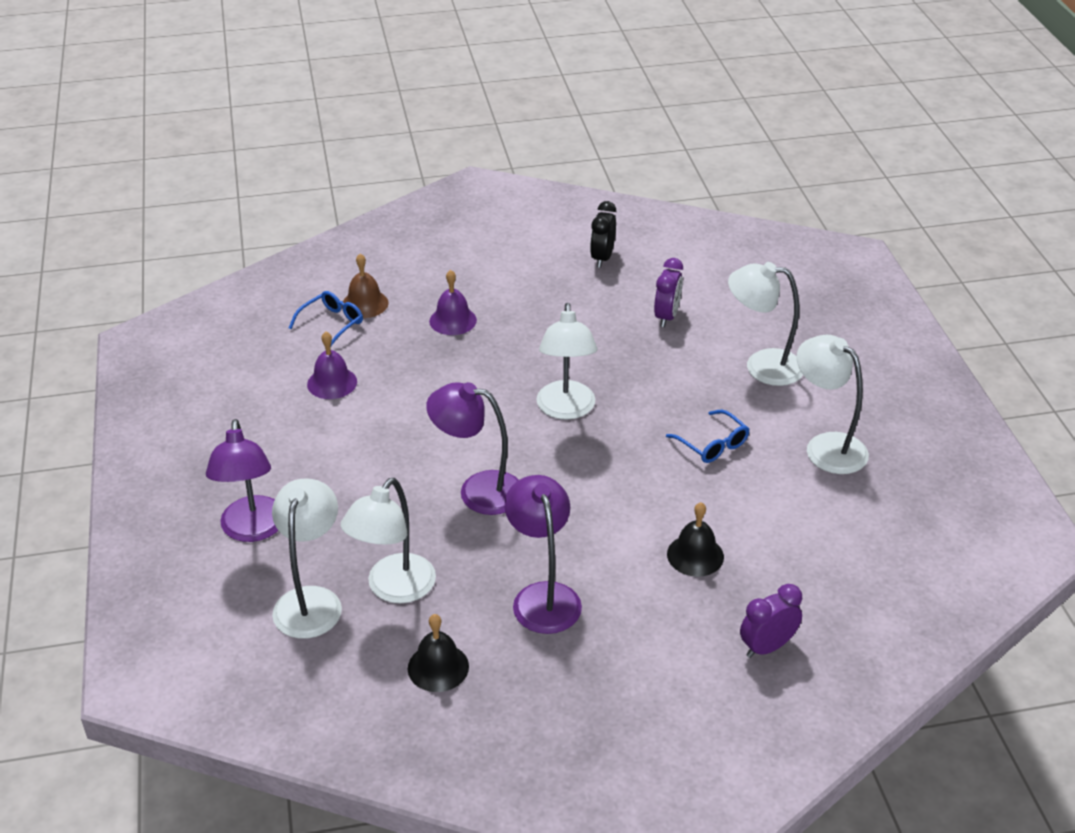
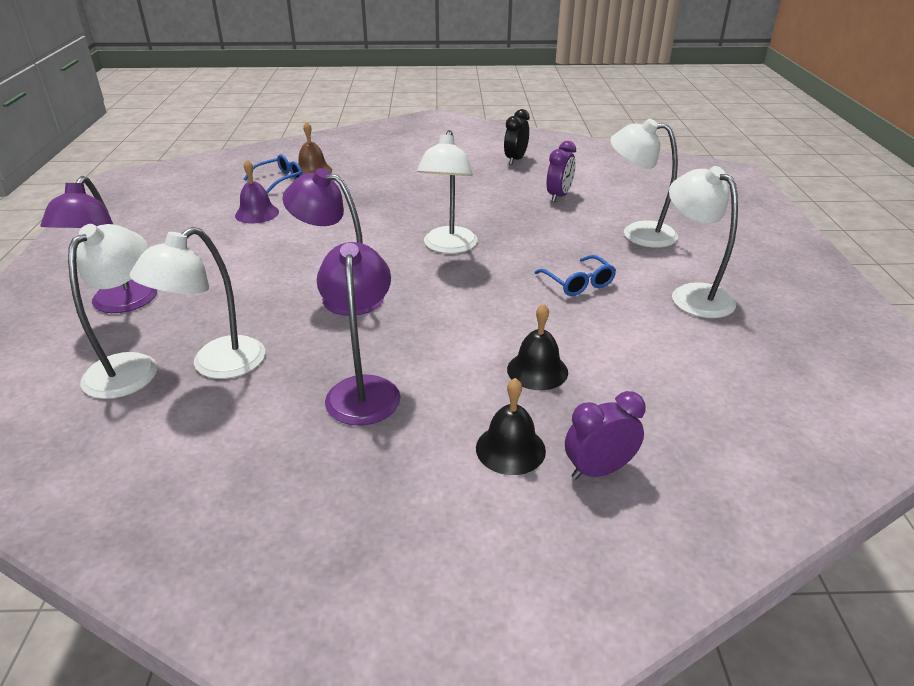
camera: 10 degrees right, 5 degrees down
black bell [408,614,469,692] -> black bell moved to [476,378,546,475]
purple bell [429,270,477,335] -> none

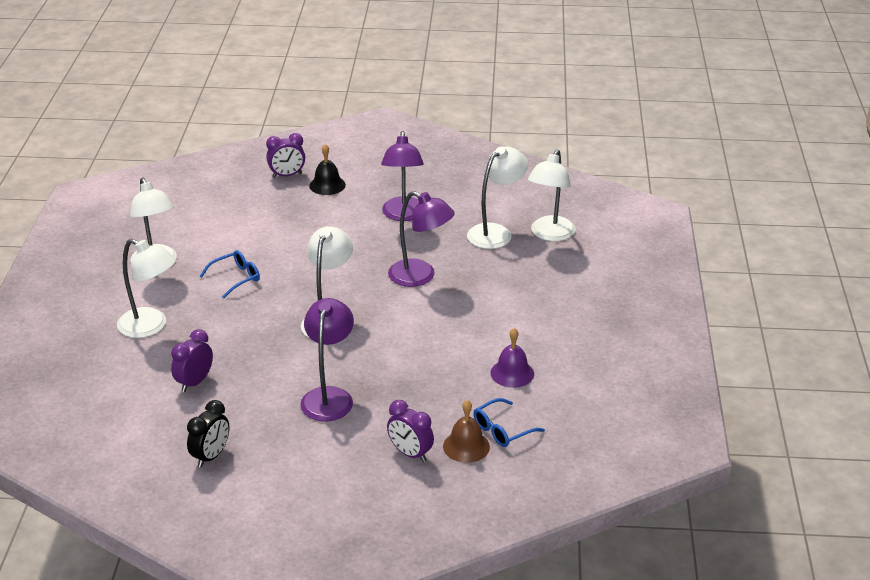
camera: 175 degrees left, 0 degrees up
purple lamp [40,176,157,313] -> purple lamp moved to [300,298,354,421]
black bell [507,303,568,390] -> none
blue glasses [535,255,616,296] -> blue glasses turned 75 degrees clockwise [200,250,260,299]
none -> purple clock [387,400,434,462]

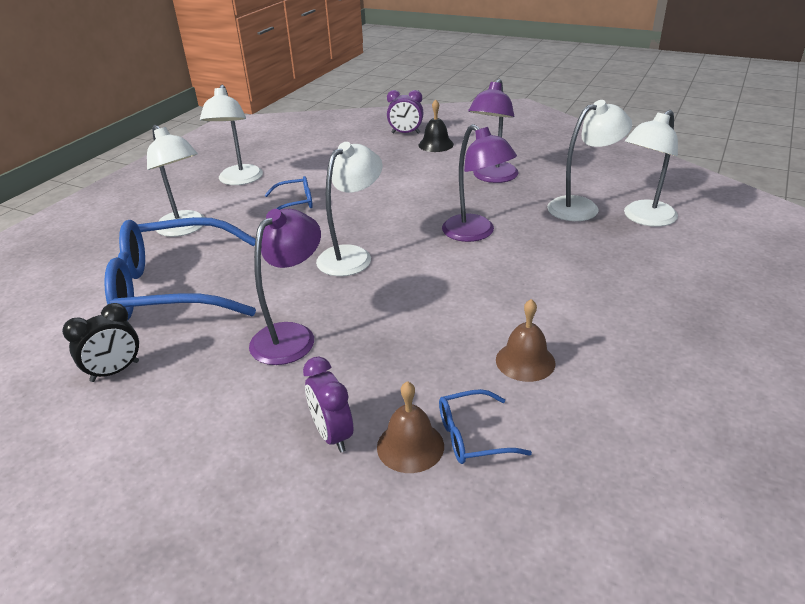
camera: 25 degrees right, 0 degrees up
purple clock [171,329,213,392] -> blue glasses [104,217,256,321]
purple bell [490,328,534,388] -> brown bell [496,299,556,382]

